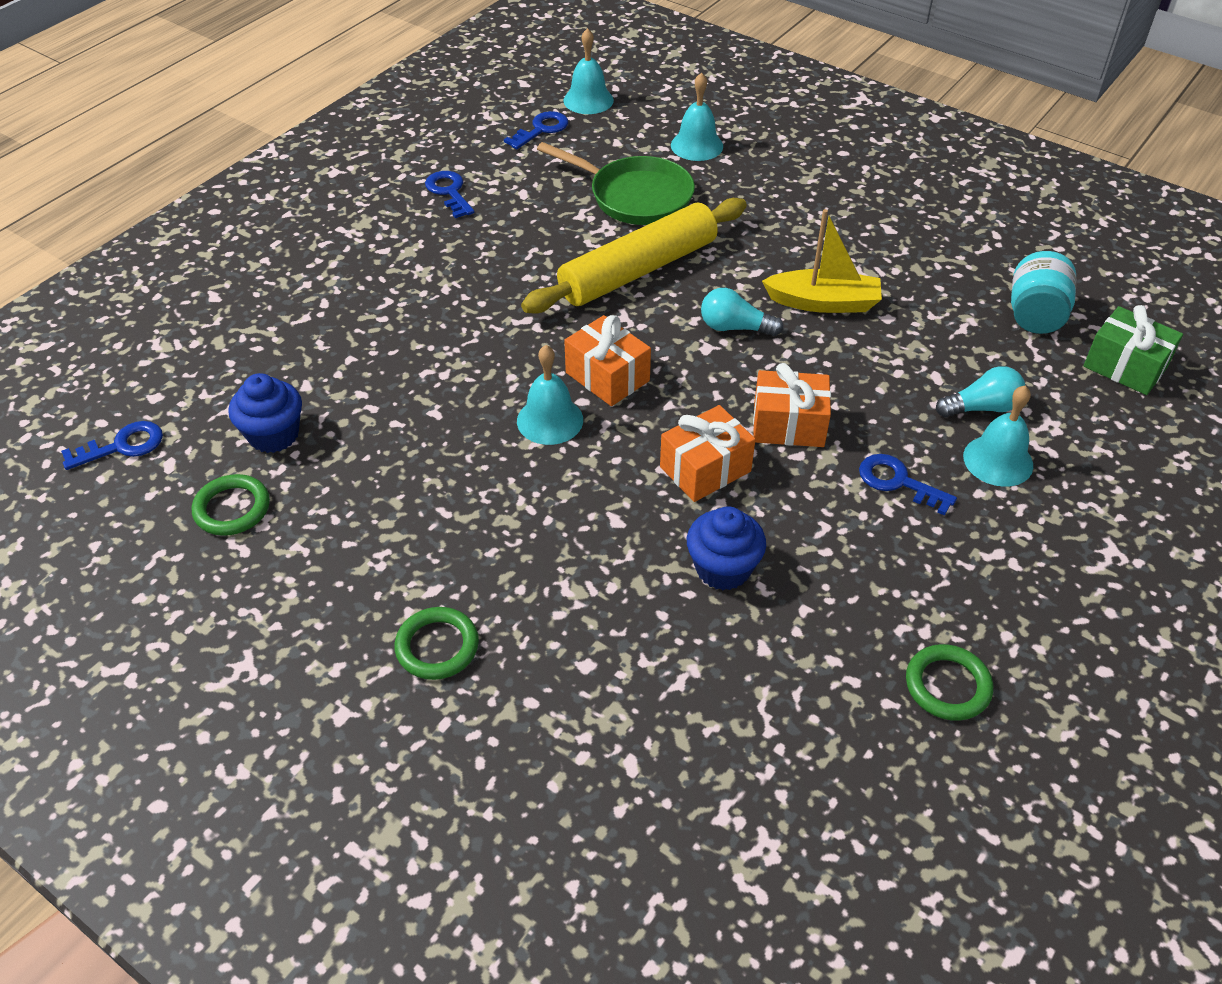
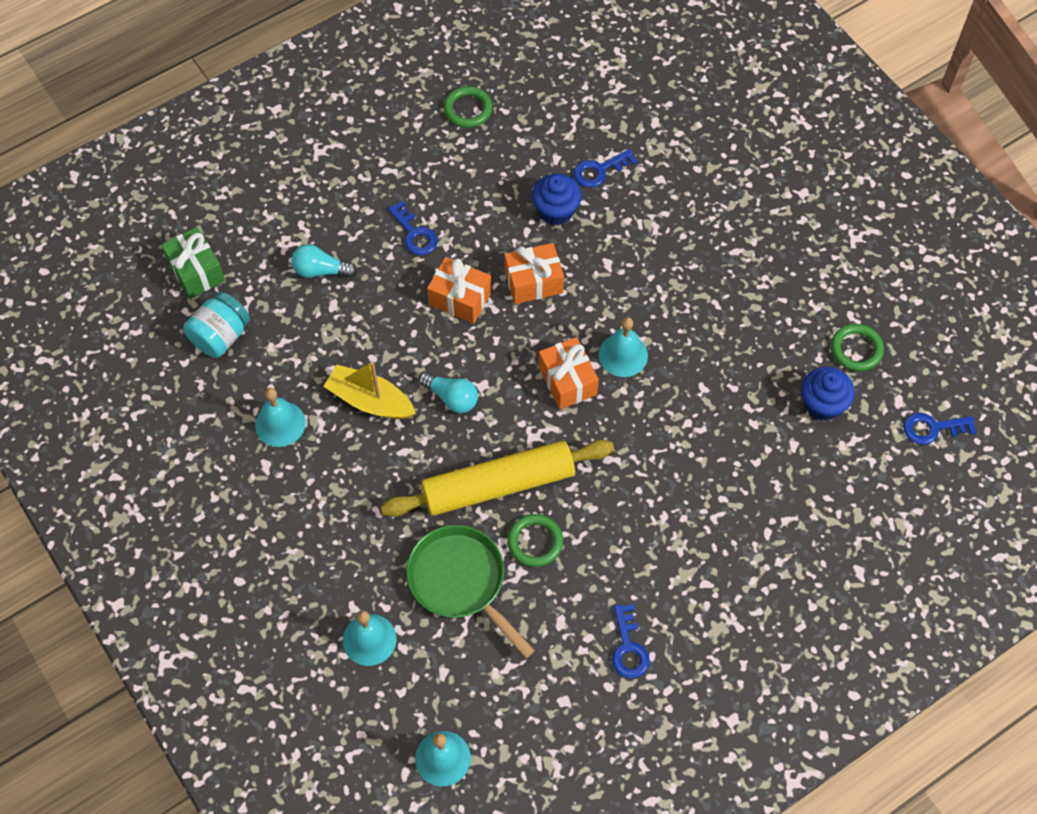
camera: 160 degrees left, 15 degrees up
green ring [394,607,479,680] -> green ring moved to [507,514,563,567]
blue key [504,111,568,149] -> blue key moved to [573,149,637,188]
turquoise bell [963,385,1033,487] -> turquoise bell moved to [255,388,306,447]

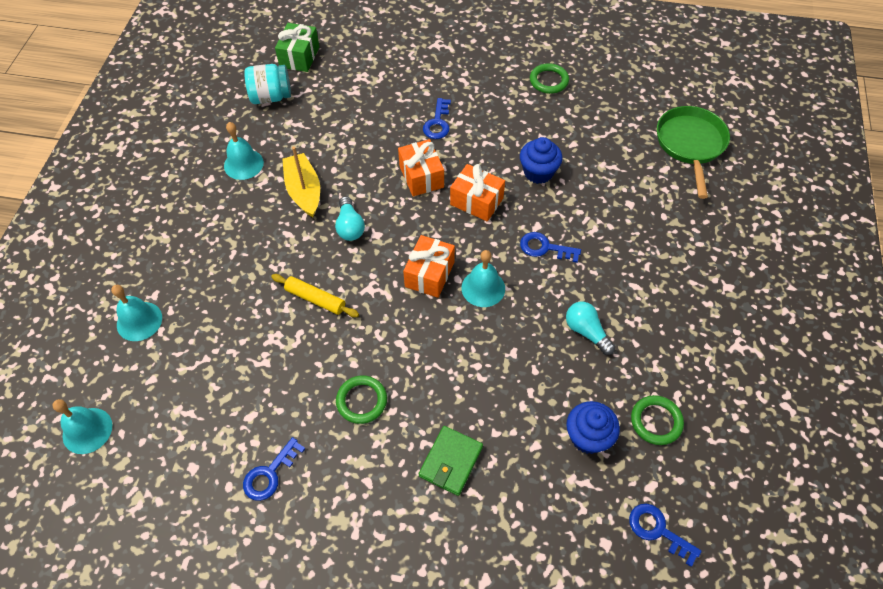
camera: 45 degrees right, 5 degrees down
turquoise light bulb [292,244,357,278] -> turquoise light bulb moved to [566,302,615,355]
yellow rolling pin [381,440,614,517] -> yellow rolling pin [271,274,359,317], size x0.49
green pan [406,525,535,658] -> green pan moved to [657,106,730,199]
green ring [507,514,563,567] -> green ring moved to [336,376,387,424]
blue key [573,149,637,188] -> blue key moved to [520,232,581,263]
none -> green wallet [419,426,483,496]

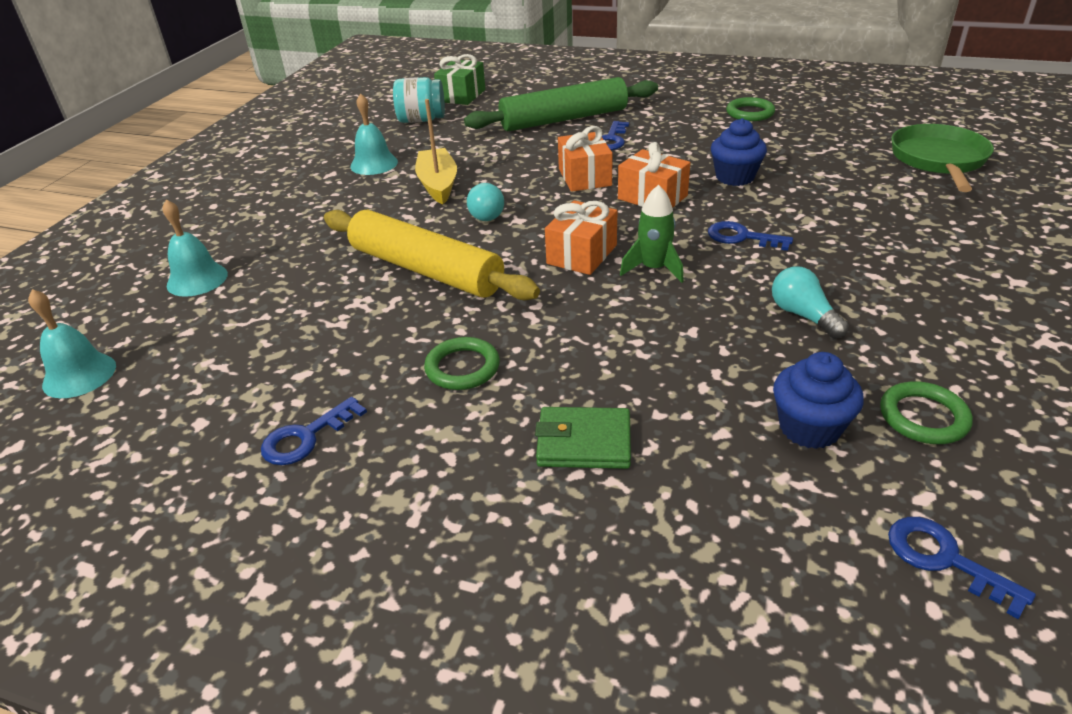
camera: 10 degrees right, 20 degrees down
yellow rolling pin [271,274,359,317] -> yellow rolling pin [324,210,540,300], size x2.04
green wallet [419,426,483,496] -> green wallet turned 60 degrees clockwise [535,407,631,469]
turquoise bell [461,250,505,307] -> green rocket [620,185,684,283]
none -> green rolling pin [464,77,658,131]

